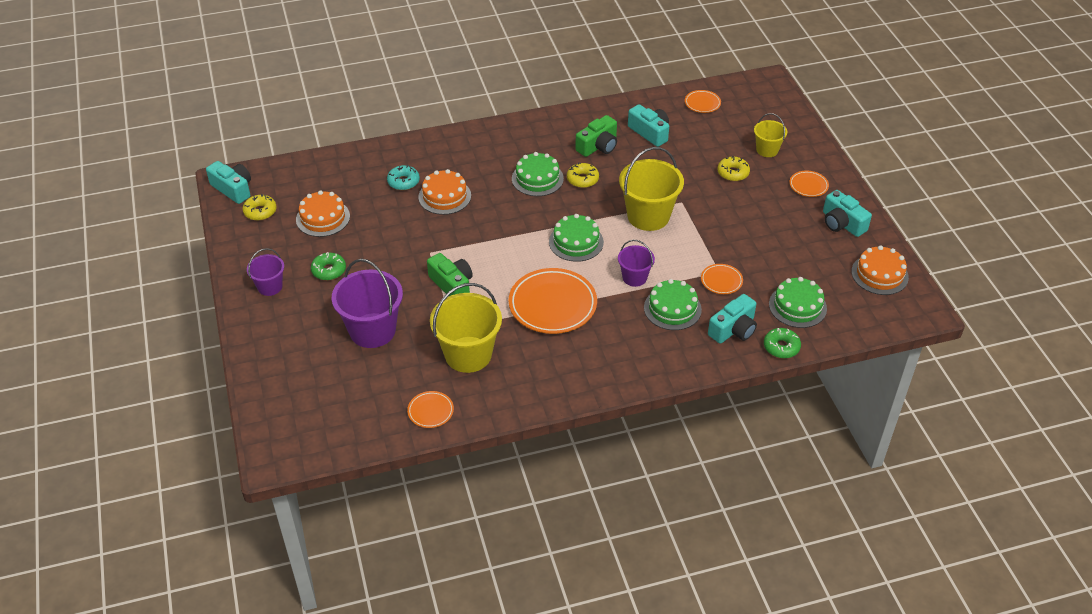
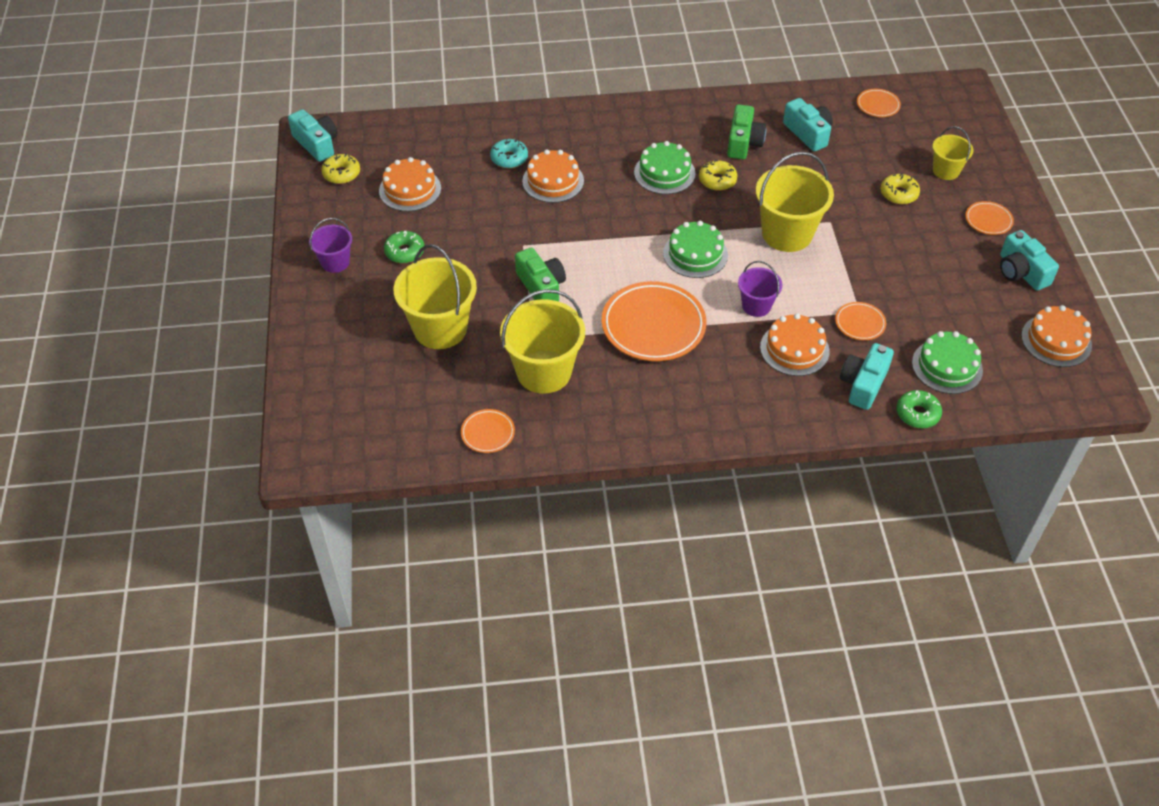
camera: 10 degrees right, 5 degrees up
purple bucket [332,259,403,348] -> yellow bucket [394,244,477,349]
green camera [575,115,617,157] -> green camera turned 45 degrees counterclockwise [727,105,766,159]
green cake [644,279,702,330] -> orange cake [760,313,830,376]
turquoise camera [708,294,757,344] -> turquoise camera turned 150 degrees clockwise [840,343,894,410]

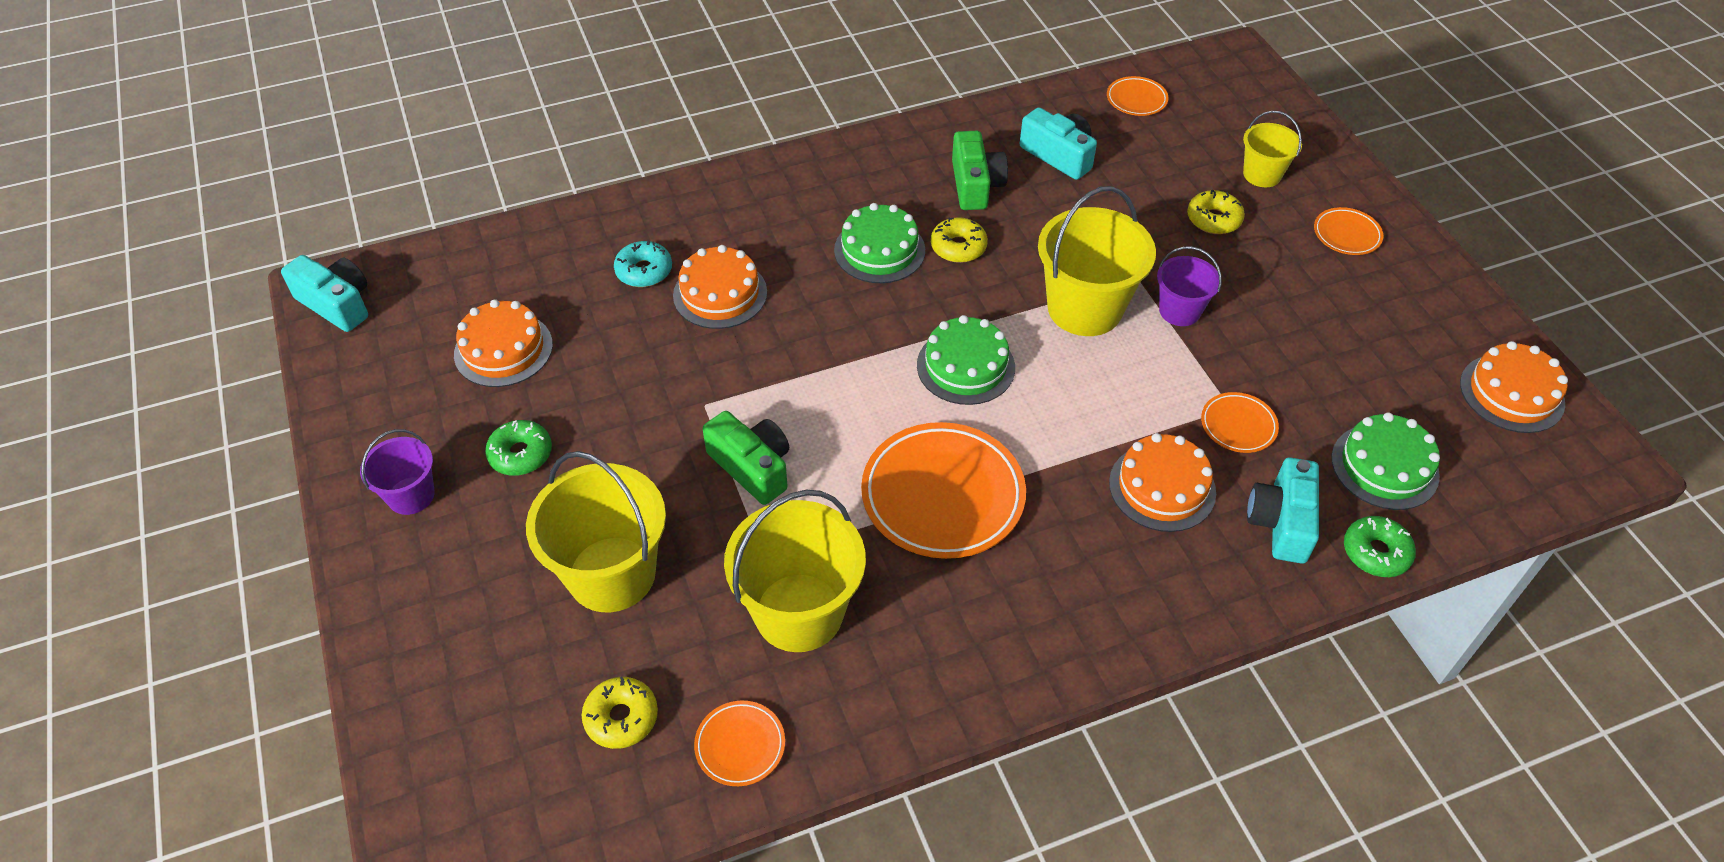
camera: 15 degrees left, 0 degrees up
yellow donut [321,153,360,184] -> yellow donut moved to [582,677,658,749]
purple bucket [738,261,782,317] -> purple bucket moved to [1157,246,1222,326]
turquoise camera [1000,230,1059,291] -> none

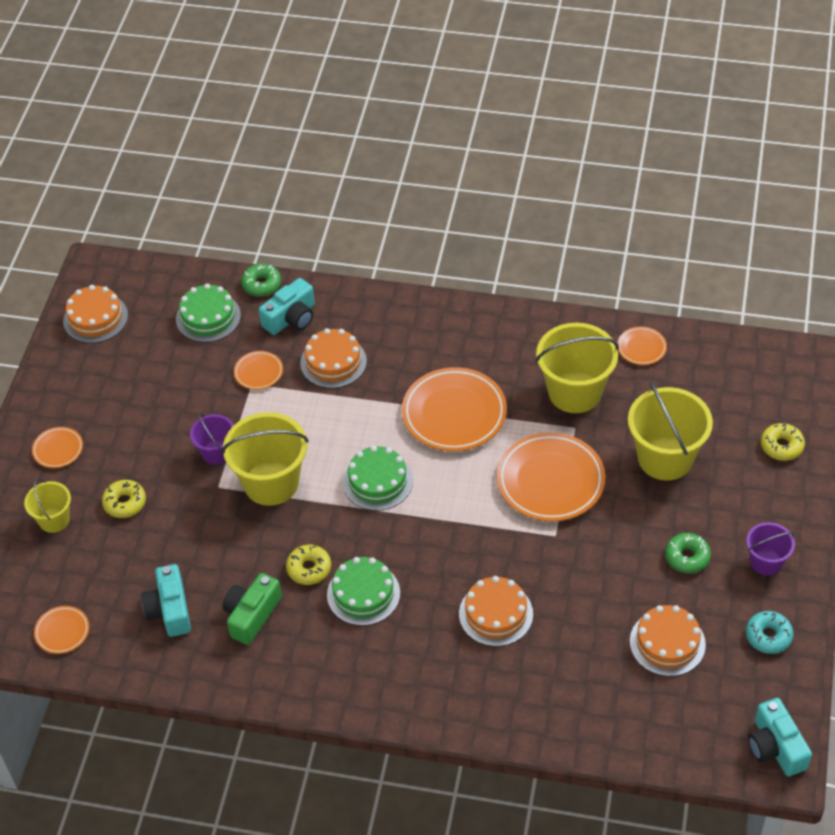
camera: 145 degrees left, 0 degrees up
yellow donut [582,677,658,749] -> yellow donut moved to [761,423,805,461]
turquoise donut [614,240,672,287] -> turquoise donut moved to [746,611,794,654]
green camera [703,411,789,505] -> orange plate [497,432,605,521]

